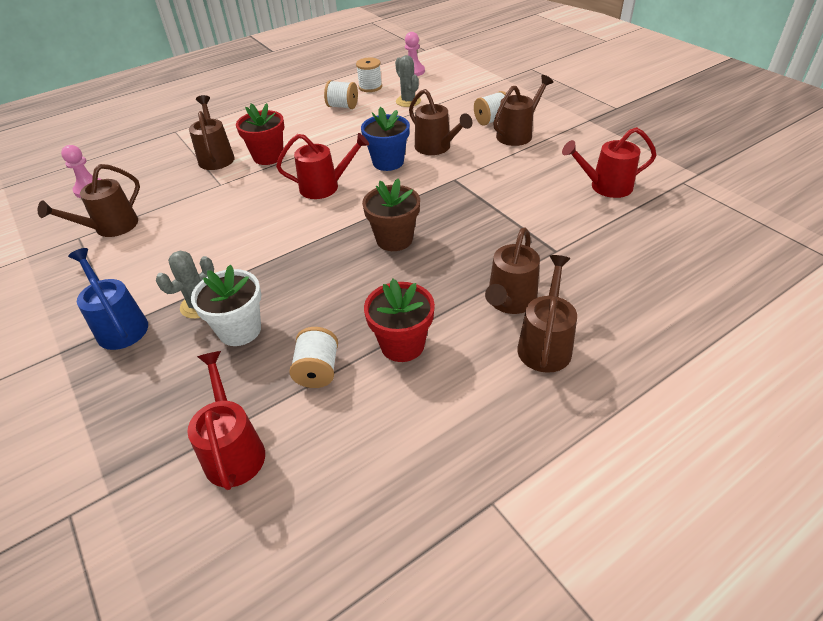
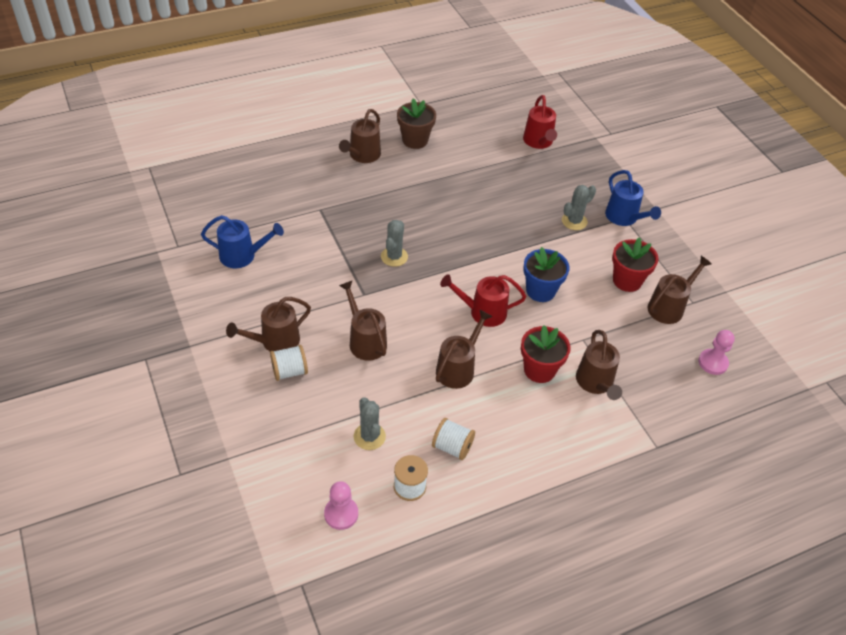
camera: 175 degrees left, 5 degrees up
white flower pot [191,265,261,346] -> none
white spool [289,327,338,388] -> none
blue flower pot [361,107,410,171] -> blue flower pot moved to [523,247,570,302]
brown flower pot [362,178,420,251] -> brown flower pot moved to [397,98,436,149]
red flower pot [364,279,435,362] -> red flower pot moved to [612,237,659,292]
brown watering can [485,227,540,314] -> brown watering can moved to [436,310,493,389]
red watering can [562,127,656,198] -> blue watering can [201,215,284,268]
none -> grey cactus [381,220,408,267]

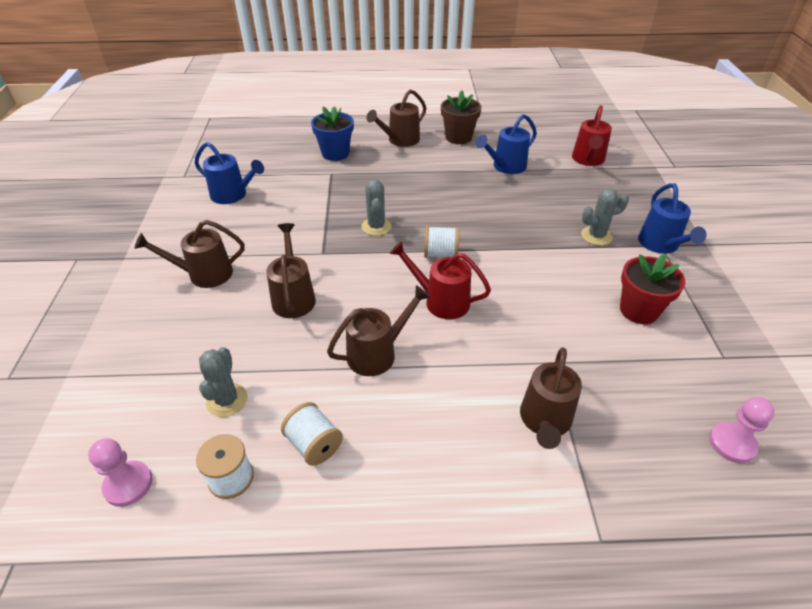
camera: 25 degrees right, 5 degrees down
white spool [270,345,308,381] -> white spool moved to [424,226,459,258]
grey cactus [381,220,408,267] -> grey cactus turned 45 degrees counterclockwise [361,180,392,236]
red flower pot [521,325,571,383] -> none
blue flower pot [523,247,570,302] -> blue flower pot moved to [311,106,354,161]
brown watering can [648,256,712,324] -> none
none -> blue watering can [476,114,537,174]

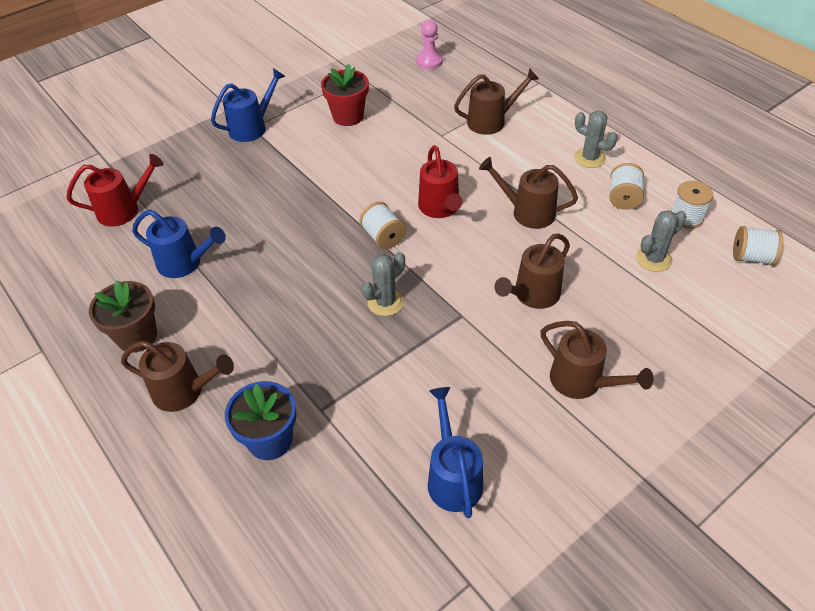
camera: 125 degrees left, 5 degrees up
pink pawn [88,438,152,507] -> white spool [733,226,783,265]
grey cactus [581,189,629,246] -> grey cactus moved to [574,110,618,168]

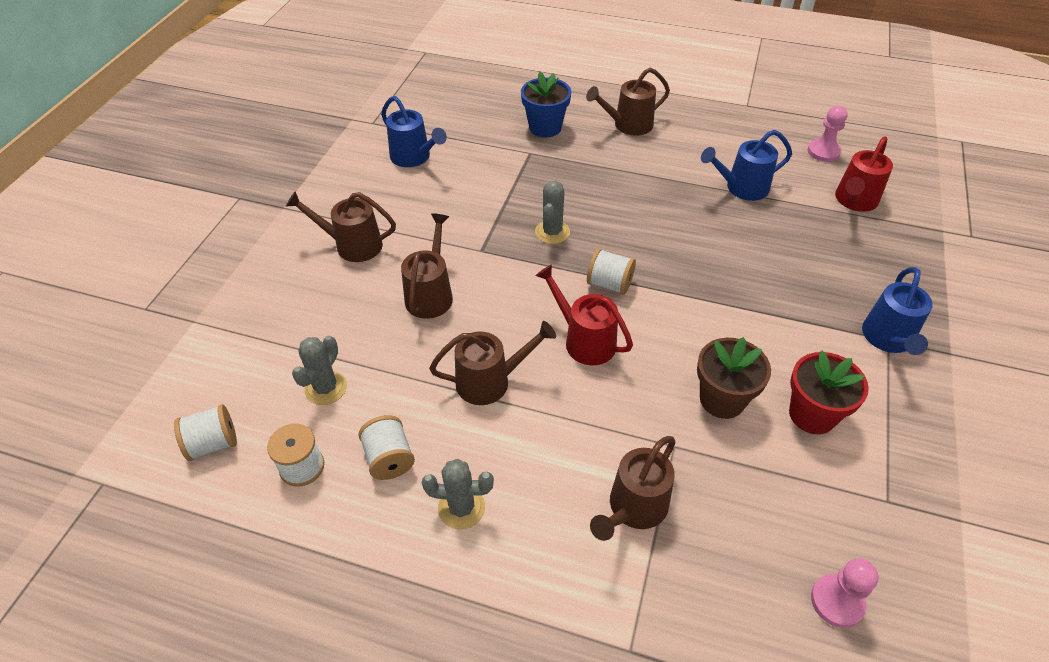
camera: 145 degrees right, 0 degrees up
brown flower pot [89,280,157,353] -> brown flower pot moved to [697,337,771,419]
none -> pink pawn [808,106,848,162]

